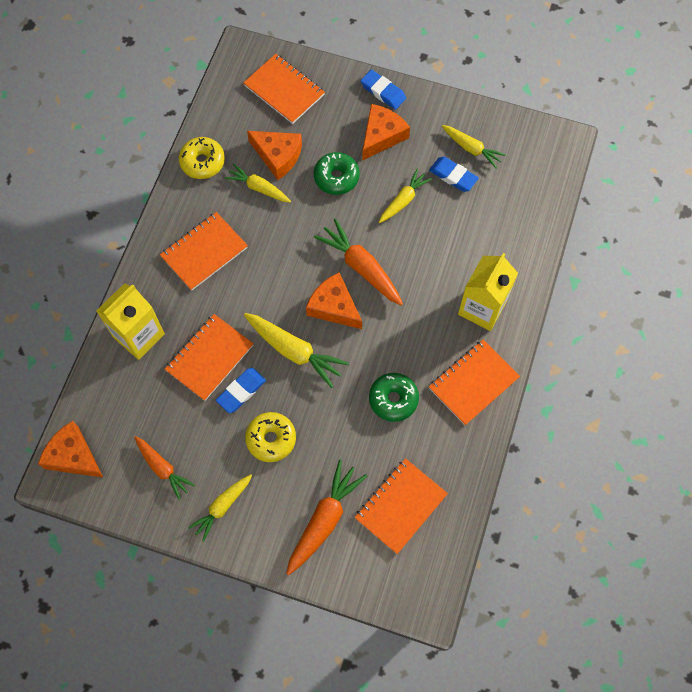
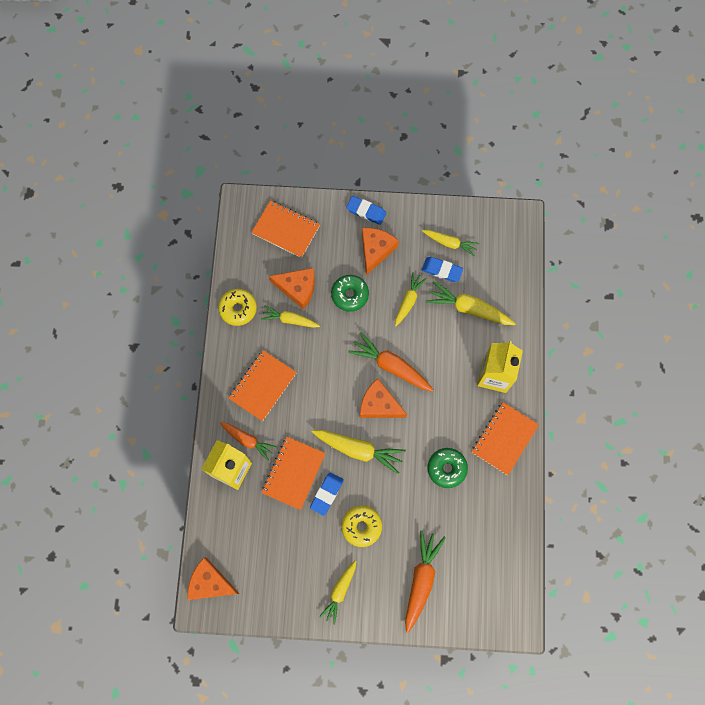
camera: 15 degrees left, 5 degrees up
orange carrot [134,436,195,500] -> orange carrot moved to [220,422,276,460]
orange notebook [354,458,448,554] -> none
none -> yellow carrot [426,281,516,325]

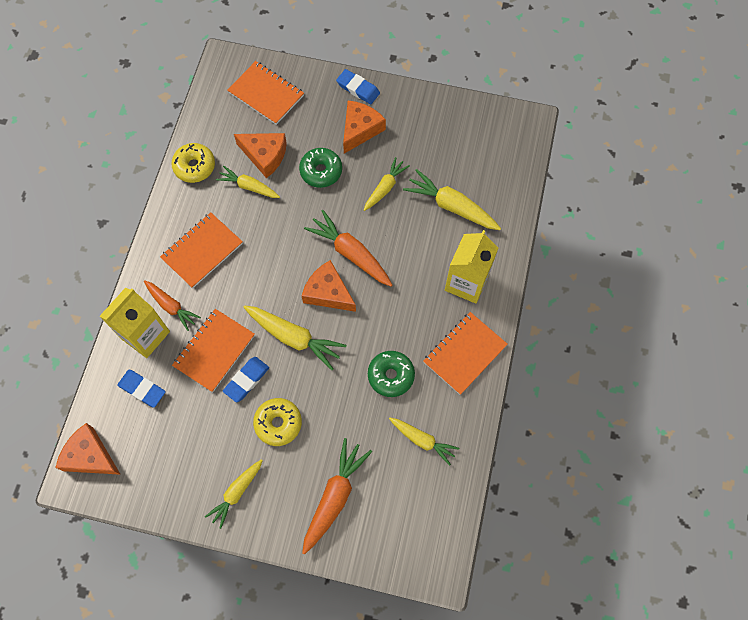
camera: 10 degrees right, 5 degrees down
yellow carrot [422,230,479,256] -> yellow carrot moved to [389,418,459,465]
blue eraser [422,257,463,282] -> blue eraser moved to [117,370,166,408]

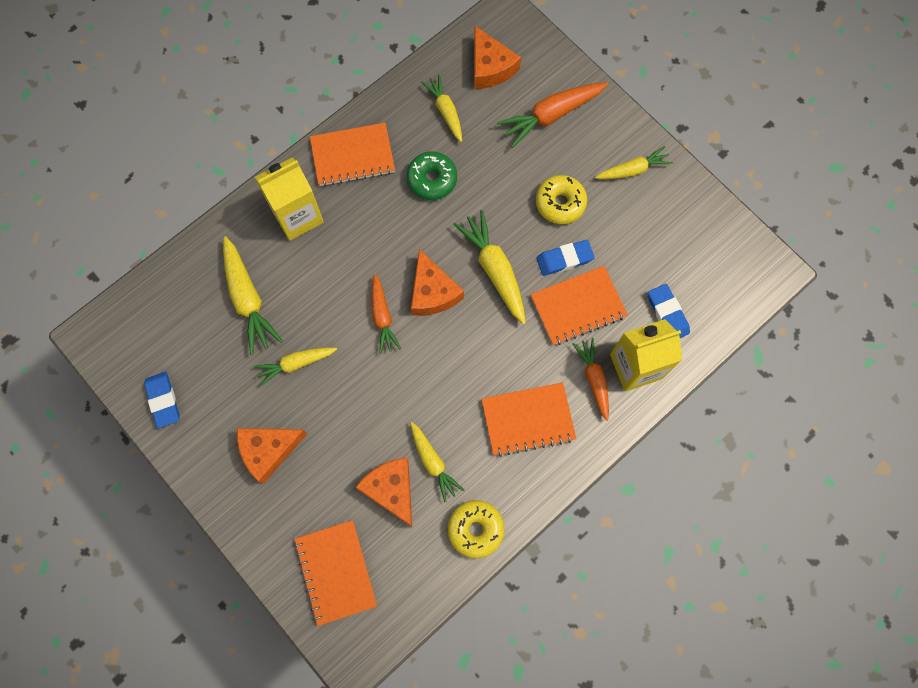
camera: 145 degrees left, 5 degrees up
orange cheese [55,423,121,475] -> orange cheese moved to [474,26,521,89]
green donut [299,148,342,188] -> none
orange carrot [304,210,392,286] -> orange carrot [371,274,401,354], size x0.65
blue eraser [336,69,380,104] -> blue eraser moved to [144,372,180,428]

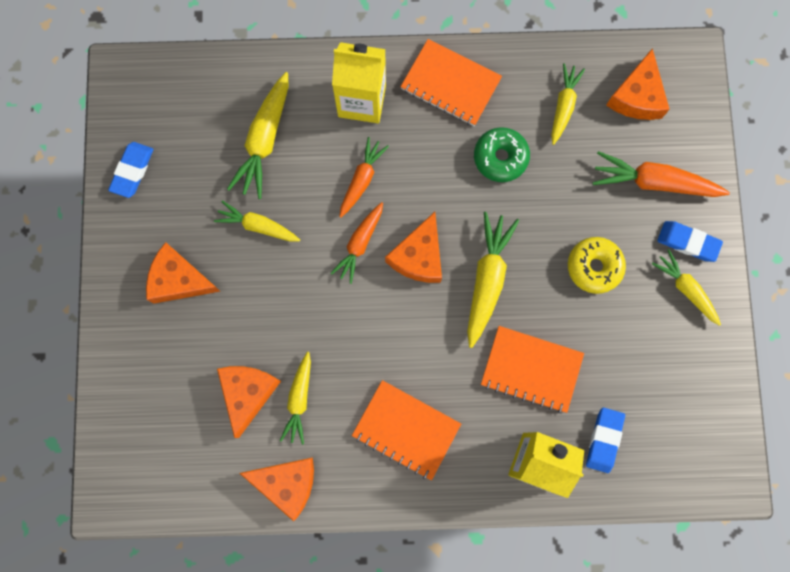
camera: 40 degrees right, 5 degrees up
orange notebook [294,520,377,626] -> none
yellow donut [448,500,504,558] -> orange cheese [239,457,314,521]
blue eraser [536,240,595,276] -> blue eraser moved to [657,221,723,262]
orange carrot [573,338,609,421] -> orange carrot moved to [339,137,389,218]
yellow carrot [595,146,673,179] -> yellow carrot turned 150 degrees counterclockwise [652,249,721,326]

